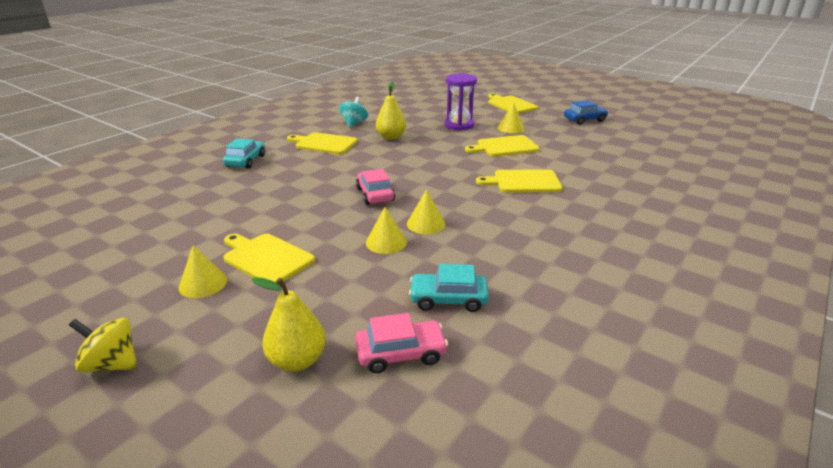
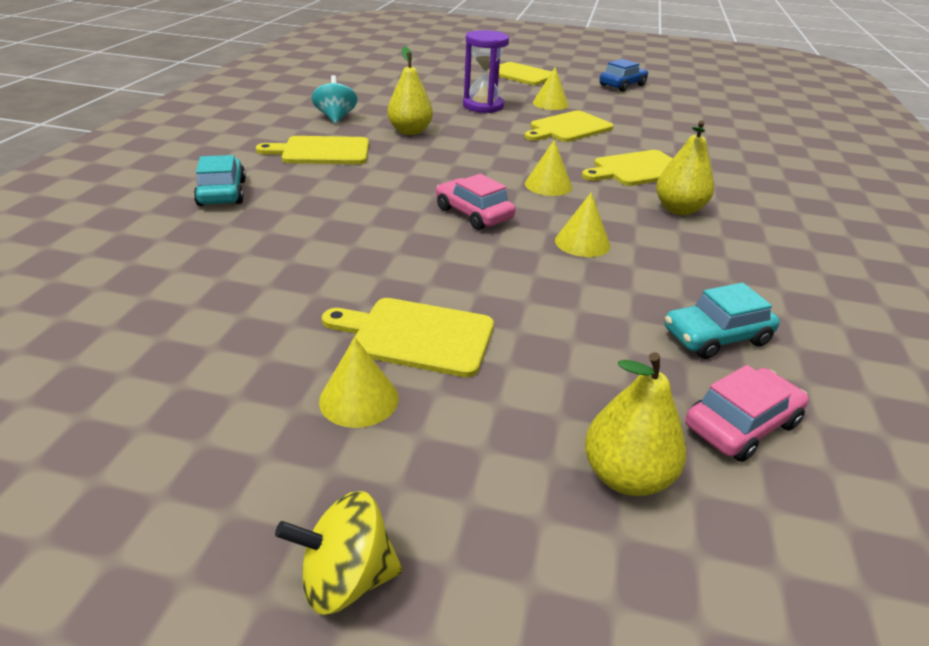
camera: 25 degrees left, 5 degrees up
yellow cone [366,207,407,254] -> yellow cone moved to [525,140,572,196]
none -> yellow pear [656,120,714,215]

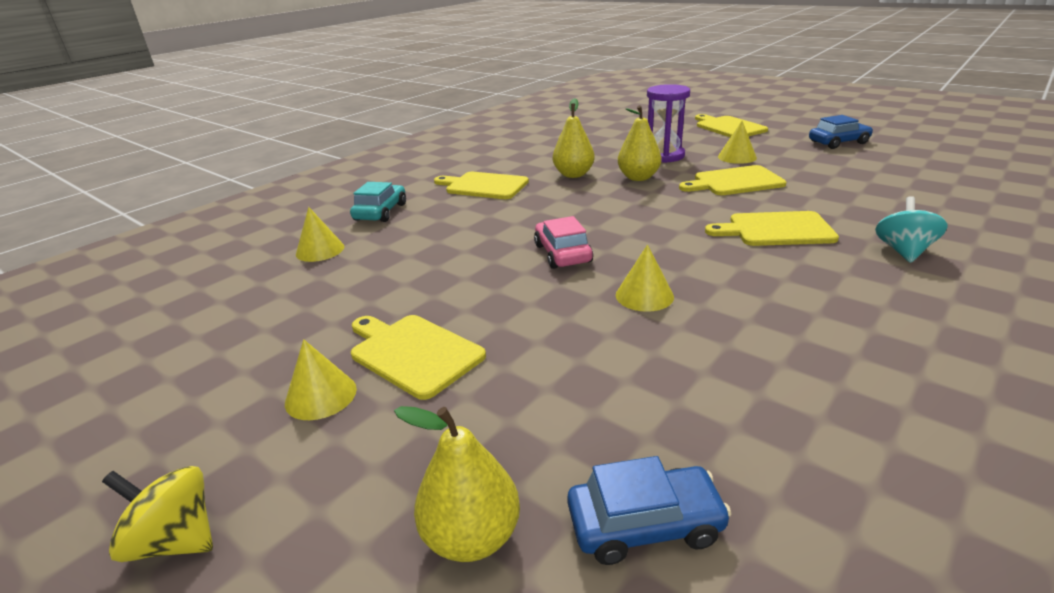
camera: 30 degrees right, 5 degrees down
turquoise spinning top [312,75,357,124] -> turquoise spinning top moved to [875,196,948,263]
yellow cone [525,140,572,196] -> yellow cone moved to [296,207,344,262]
yellow pear [656,120,714,215] -> yellow pear moved to [618,105,661,181]
turquoise car [664,283,780,359] -> none
pink car [685,365,809,462] -> blue car [567,456,731,565]

